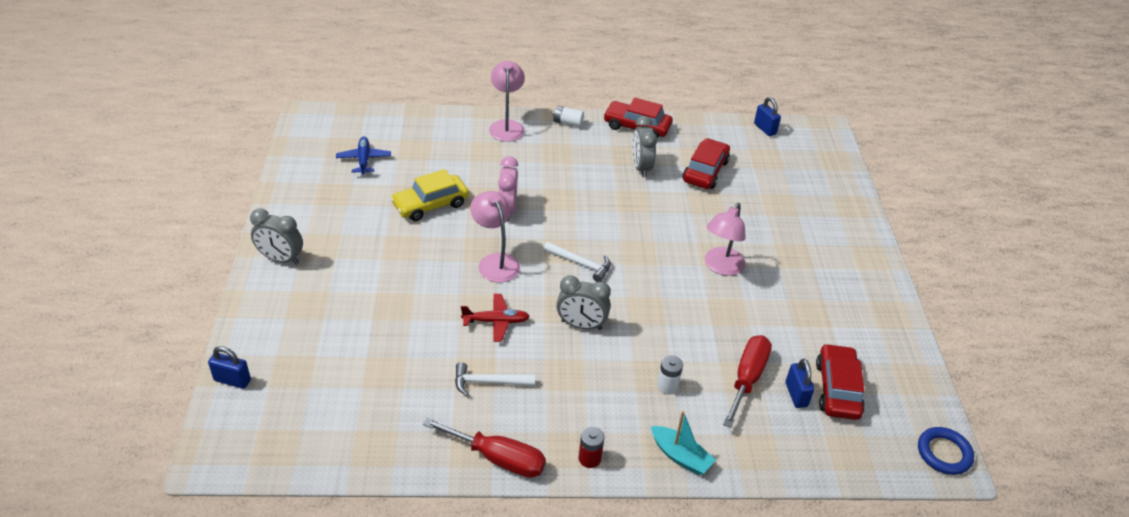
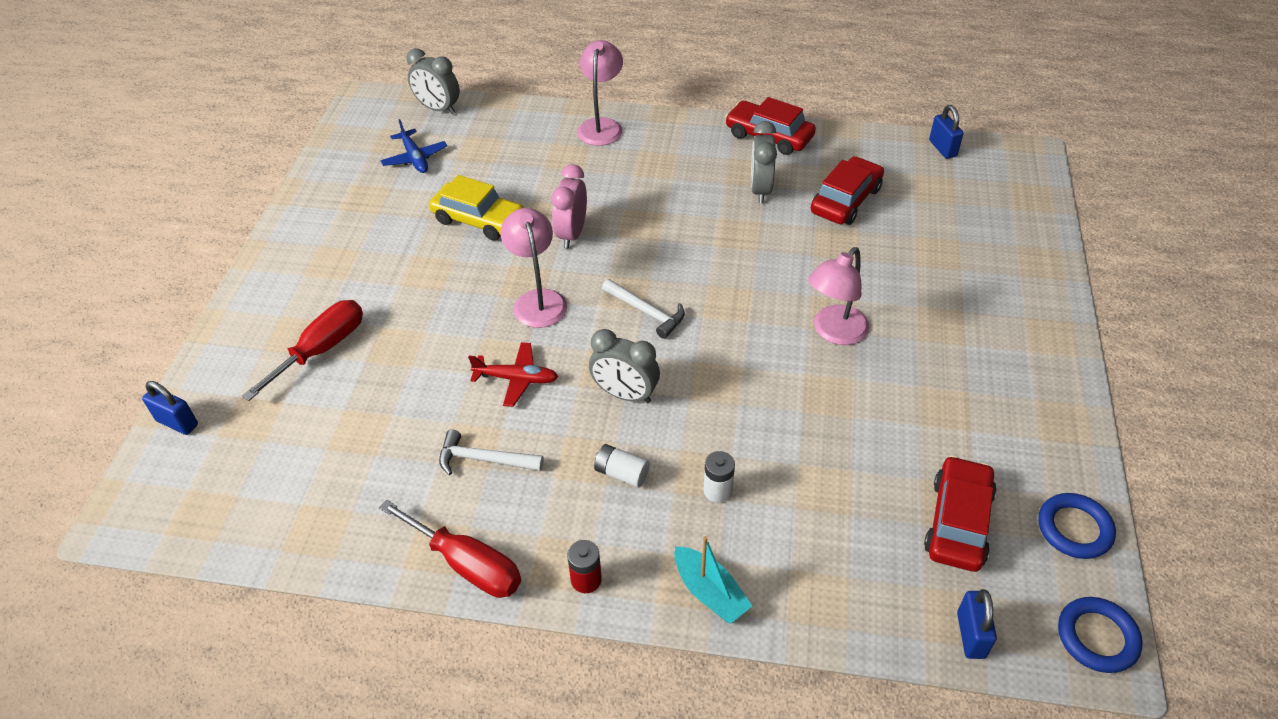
camera: 15 degrees right, 5 degrees up
grey clock [250,208,303,265] -> grey clock moved to [406,48,460,115]
blue plane [336,136,391,175] -> blue plane turned 150 degrees clockwise [380,119,447,173]
yellow car [390,169,469,221] -> yellow car turned 135 degrees counterclockwise [429,175,524,241]
white battery [553,106,584,127] -> white battery moved to [594,444,650,487]
red screwdriver [723,335,772,428] -> red screwdriver moved to [242,300,363,401]
blue padlock [786,359,814,408] -> blue padlock moved to [957,589,997,659]
none -> blue ring [1038,493,1116,559]

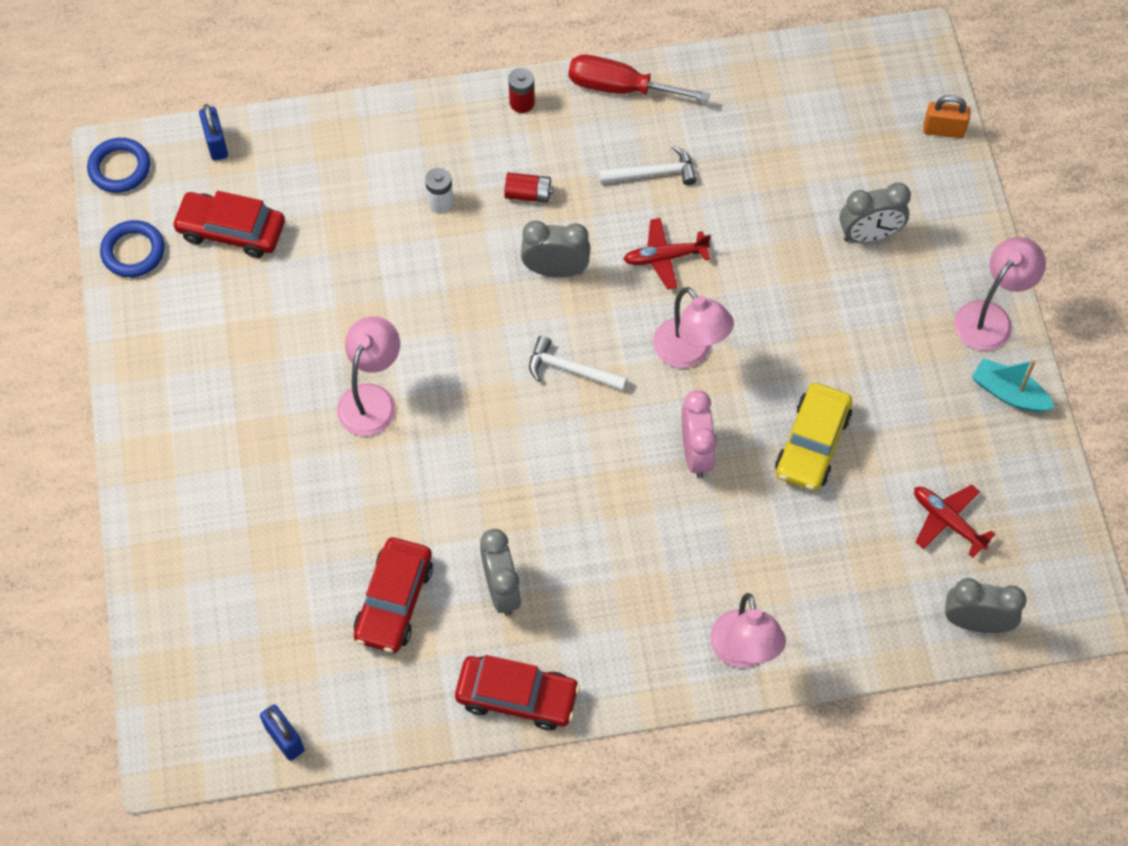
camera: 160 degrees right, 15 degrees up
blue padlock [142,381,198,435] -> orange padlock [923,95,971,138]
red screwdriver [242,300,363,401] -> grey clock [839,183,911,243]
blue plane [380,119,447,173] -> red plane [914,485,995,558]
yellow car [429,175,524,241] -> yellow car turned 75 degrees counterclockwise [775,383,852,491]
white battery [594,444,650,487] -> red battery [504,173,553,203]
turquoise boat [674,536,752,624] -> turquoise boat moved to [972,358,1055,412]
red car [924,456,997,572] -> red car turned 105 degrees clockwise [172,191,285,258]
none -> pink lamp [954,237,1046,351]

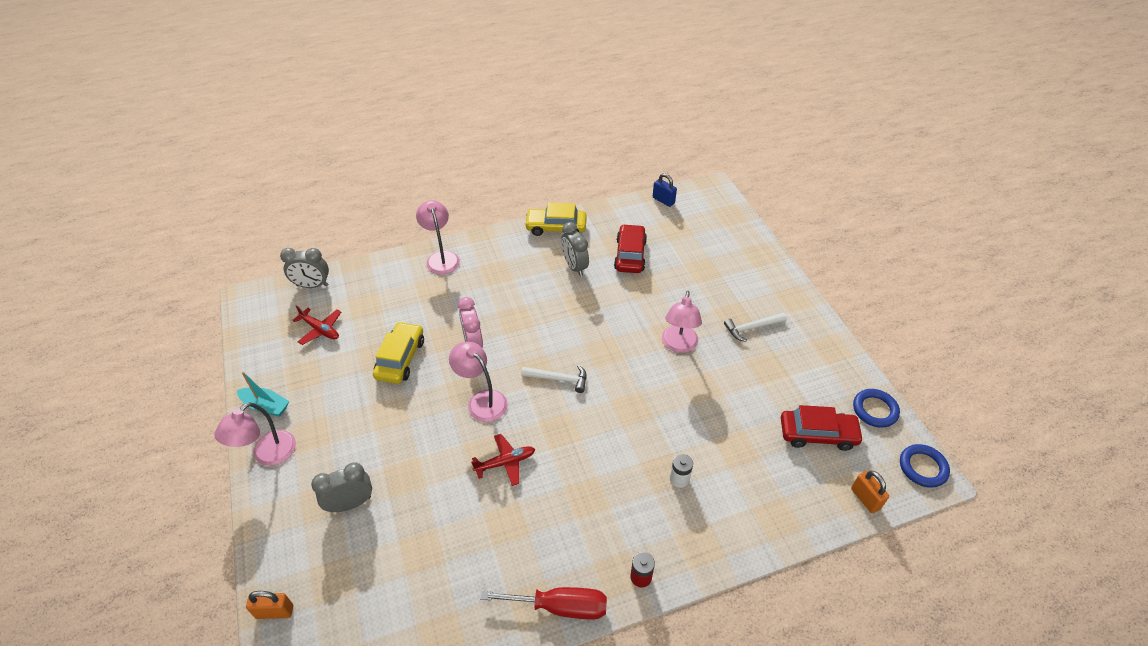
camera: 170 degrees right, 15 degrees down
blue padlock [199,104,228,161] -> orange padlock [851,471,889,513]
red car [455,655,580,730] -> yellow car [524,203,587,236]
red battery [504,173,553,203] -> none
grey clock [521,221,590,277] -> none
white hammer [598,145,696,185] -> white hammer moved to [724,312,787,342]

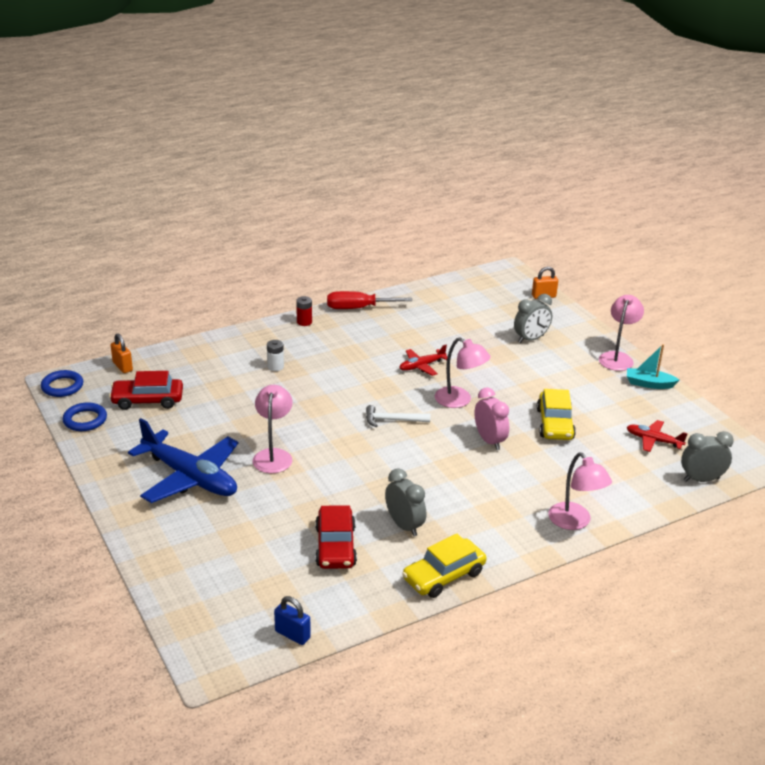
camera: 170 degrees right, 15 degrees down
yellow car [524,203,587,236] -> yellow car turned 150 degrees clockwise [402,533,487,598]
white hammer [724,312,787,342] -> blue plane [128,418,239,503]

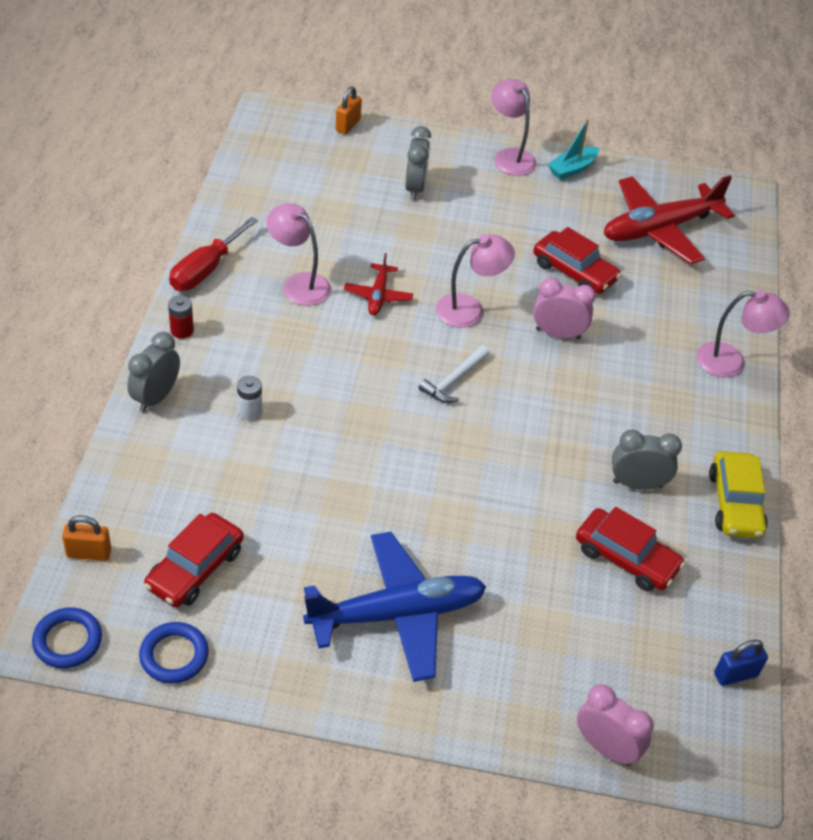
camera: 55 degrees left, 15 degrees up
pink lamp [253,385,293,473] -> pink lamp moved to [266,203,331,306]
yellow car [537,389,576,440] -> red car [533,227,621,294]
red plane [627,420,688,452] -> red plane [604,175,735,264], size x2.06
grey clock [681,431,734,482] -> grey clock moved to [127,332,180,412]
none -> pink clock [577,684,654,766]

